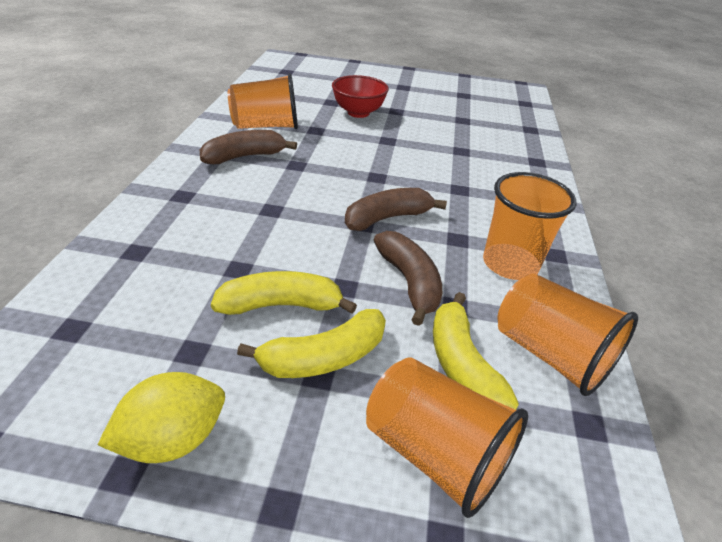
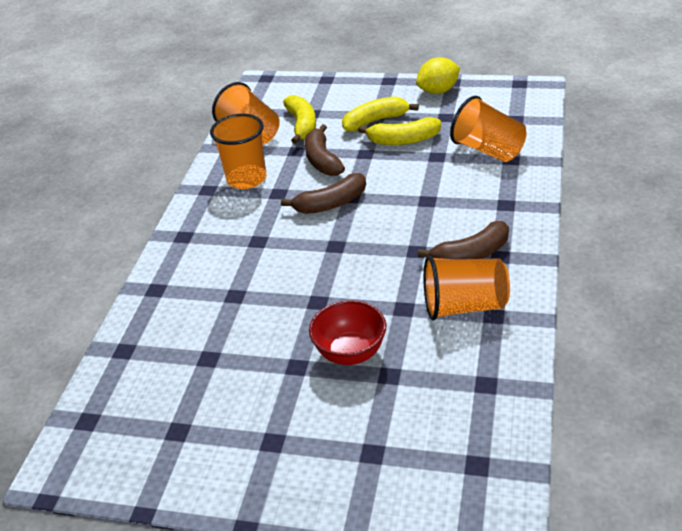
camera: 170 degrees left, 0 degrees up
orange cup [366,357,528,518] -> orange cup moved to [450,96,526,162]

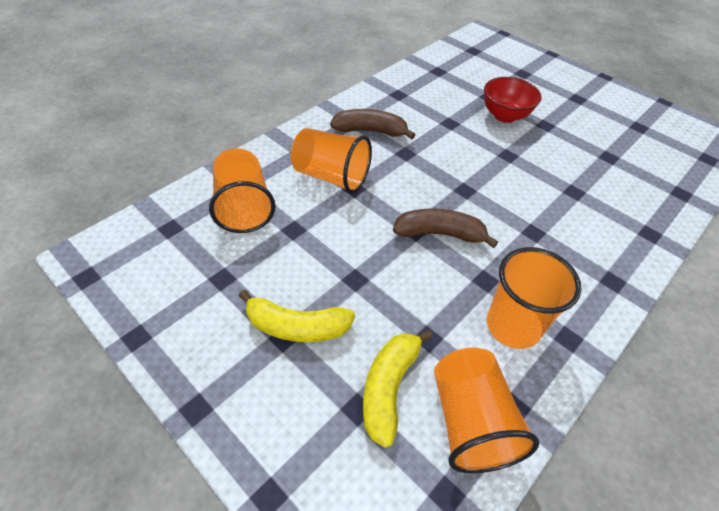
camera: 155 degrees left, 10 degrees up
brown banana [305,124,345,176] -> none
yellow banana [358,117,441,145] -> none
yellow lemon [416,57,460,94] -> none
orange cup [424,256,510,321] -> orange cup moved to [291,128,372,193]

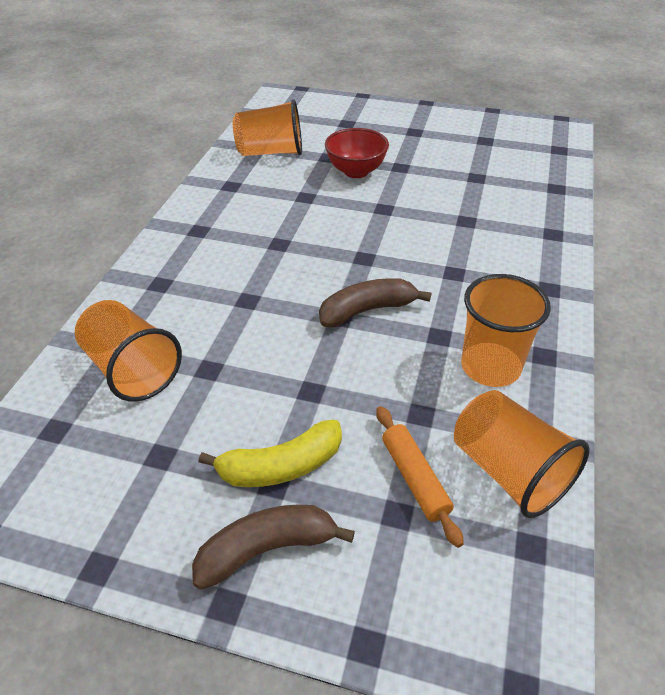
camera: 25 degrees left, 5 degrees down
orange cup [291,128,372,193] -> orange cup moved to [233,99,302,156]
brown banana [330,109,415,139] -> brown banana moved to [192,504,355,590]
yellow banana [363,330,433,448] -> orange rolling pin [376,406,464,548]

